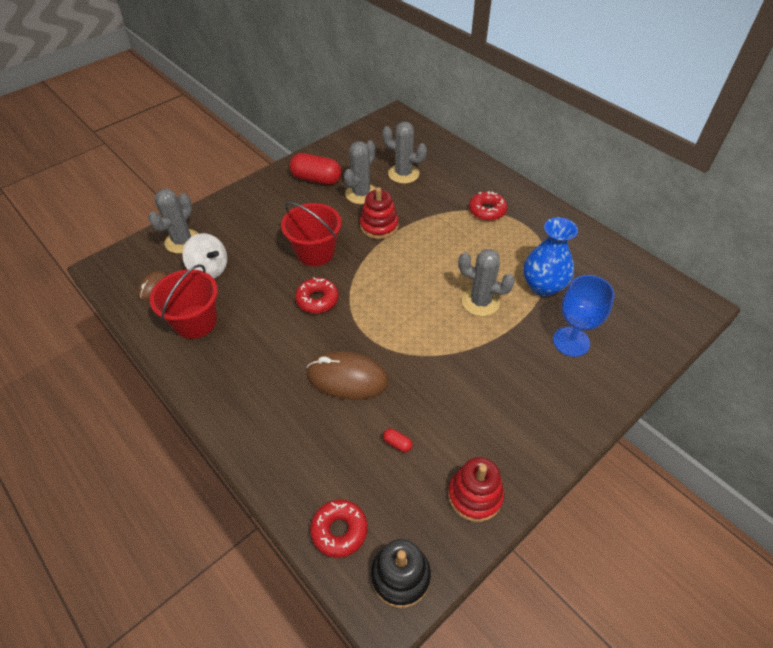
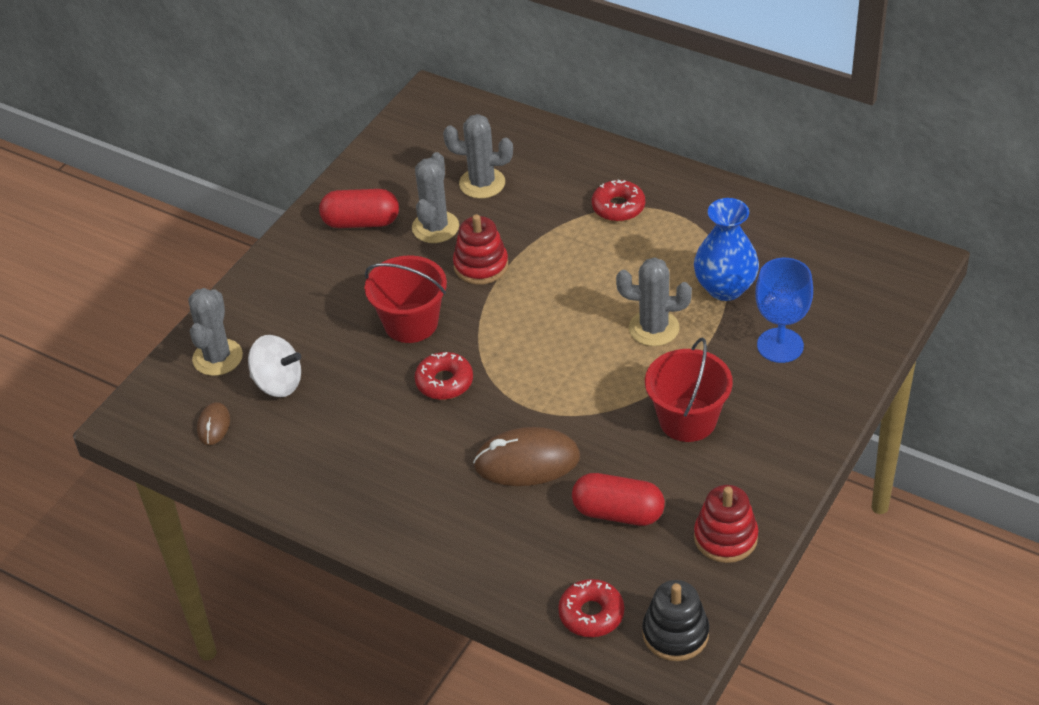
camera: 15 degrees left, 5 degrees down
red bucket [150,264,218,339] -> red bucket moved to [645,338,733,442]
red capsule [383,428,413,452] -> red capsule [572,473,665,526], size x2.39

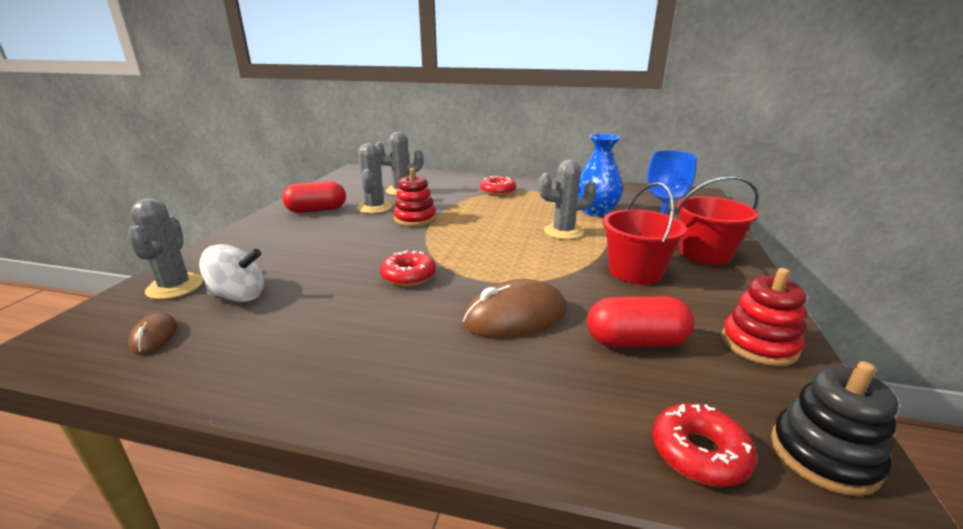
camera: 20 degrees left, 20 degrees down
red bucket [365,255,447,343] -> red bucket moved to [677,176,758,265]

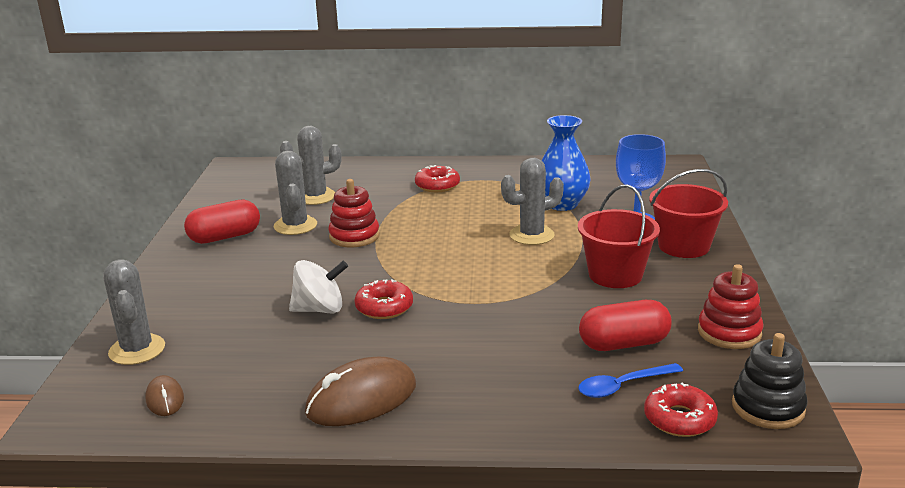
camera: 10 degrees left, 0 degrees up
white spinning top [199,244,264,302] -> white spinning top moved to [289,260,348,314]
brown mouse [462,279,567,338] -> brown mouse moved to [305,357,416,426]
none -> blue spoon [578,363,683,398]

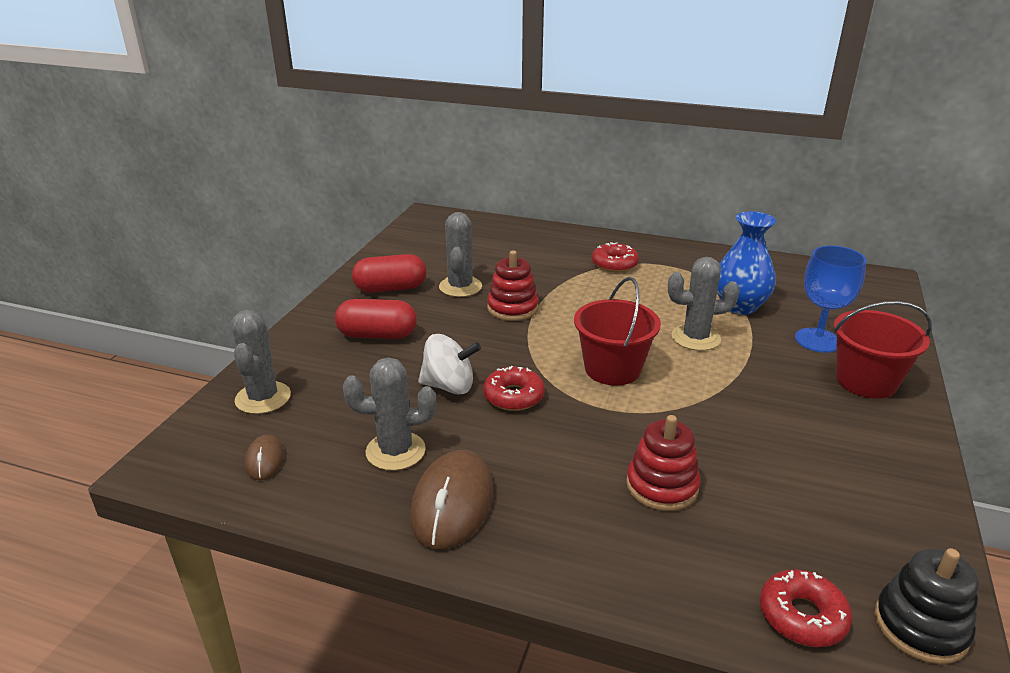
camera: 15 degrees right, 5 degrees up
grey cactus [280,126,342,205] -> grey cactus moved to [343,357,436,471]
brown mouse [305,357,416,426] -> brown mouse turned 60 degrees counterclockwise [410,450,493,549]
red bucket [578,185,660,288] -> red bucket moved to [574,277,661,386]
blue spoon [578,363,683,398] -> none
red capsule [579,300,672,351] -> red capsule moved to [335,299,417,339]
red stacking toy [698,264,764,349] -> red stacking toy moved to [626,415,700,511]

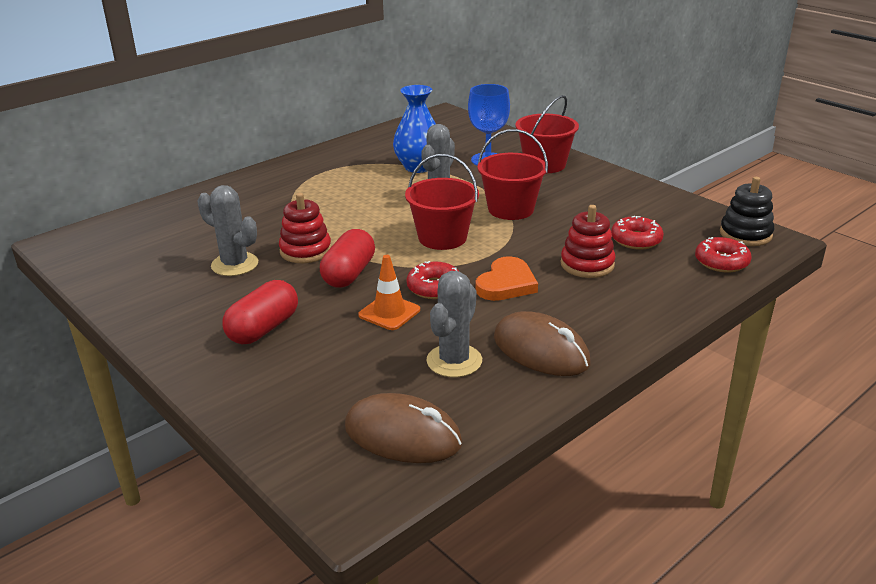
camera: 60 degrees left, 0 degrees up
grey cactus [231,310,291,414] -> none
brown mouse [245,435,284,480] -> brown mouse [345,393,462,463], size x1.95
red capsule [352,254,426,293] -> red capsule moved to [320,229,375,288]
white spinning top [418,334,481,395] -> orange traffic cone [358,255,420,330]
red donut [592,242,639,272] -> red donut moved to [611,216,664,250]
none -> orange heart [476,256,538,301]
none -> red bucket [478,129,548,220]

